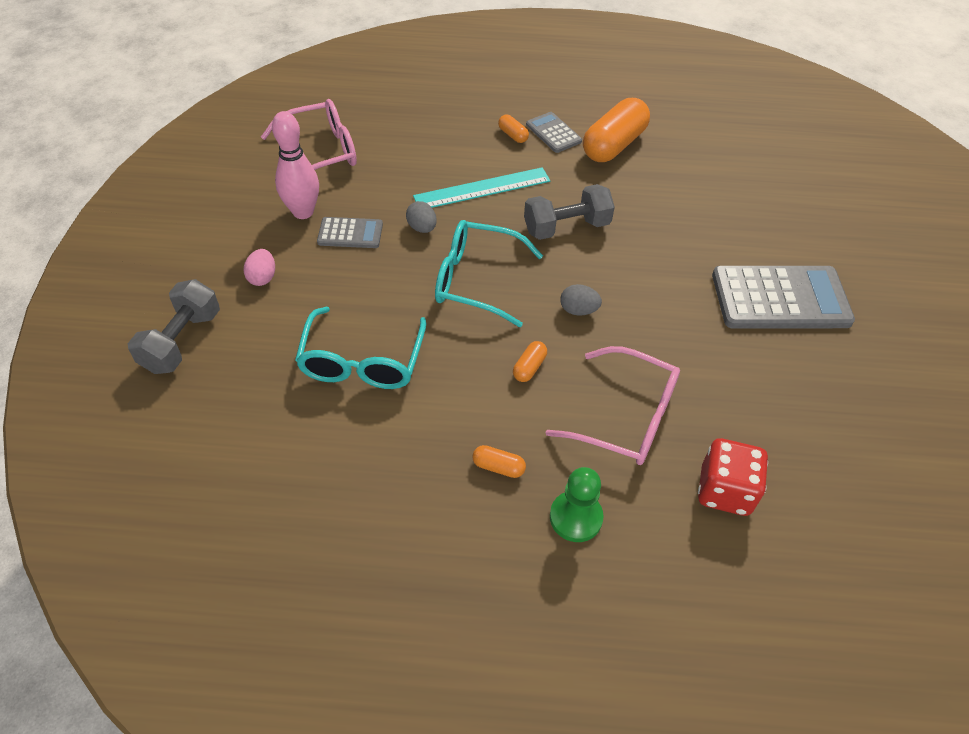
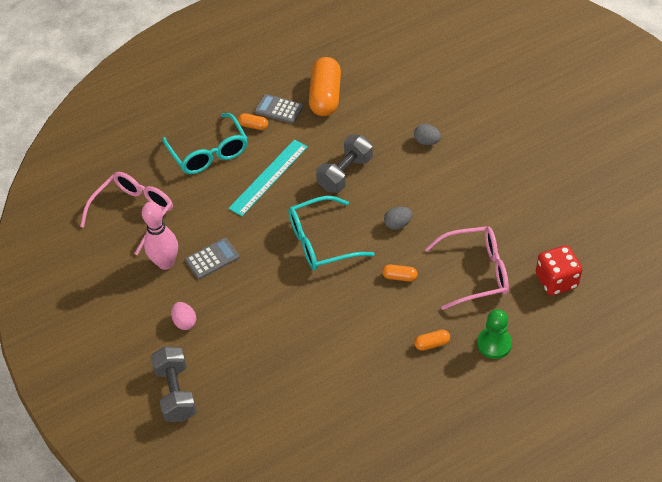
camera: 30 degrees left, 0 degrees up
turquoise glasses [295,307,426,389] -> turquoise glasses moved to [162,113,248,174]
grey egg [406,201,437,233] -> grey egg moved to [414,124,441,145]
orange capsule [513,341,547,382] -> orange capsule turned 75 degrees counterclockwise [382,264,418,282]
grey calculator [712,266,855,329] -> none

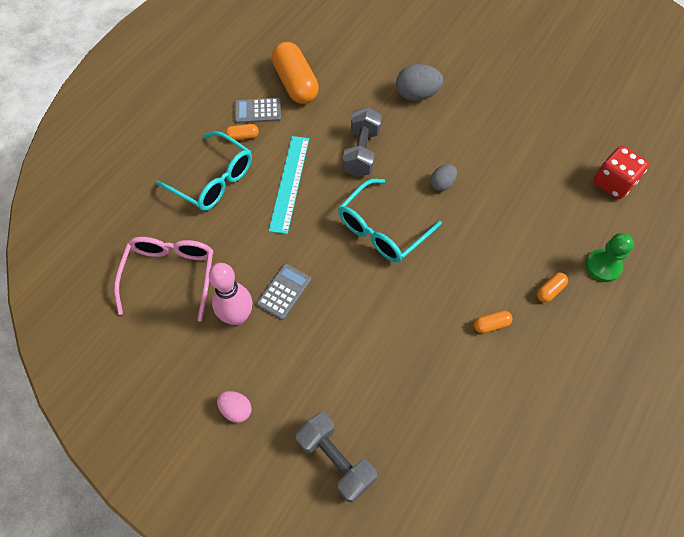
camera: 30 degrees left, 10 degrees up
pink egg [171,302,196,330] -> pink egg moved to [217,391,252,423]
orange capsule [382,264,418,282] -> orange capsule moved to [474,310,512,333]
grey egg [414,124,441,145] -> grey egg [396,64,443,101], size x1.64
pink glasses [425,226,509,310] -> none

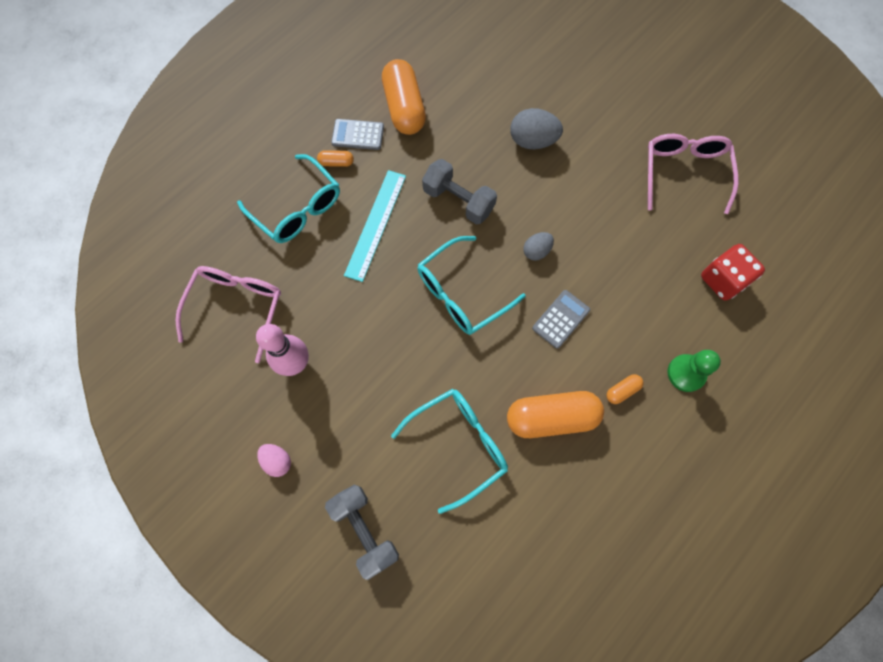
camera: 10 degrees right, 10 degrees up
grey calculator [256,264,311,320] -> grey calculator moved to [532,290,590,349]
grey dumbbell [343,107,382,177] -> grey dumbbell turned 75 degrees counterclockwise [422,159,497,225]
orange capsule [474,310,512,333] -> orange capsule [507,391,604,438], size x2.28
none -> turquoise glasses [391,389,508,514]
none -> pink glasses [648,134,738,214]

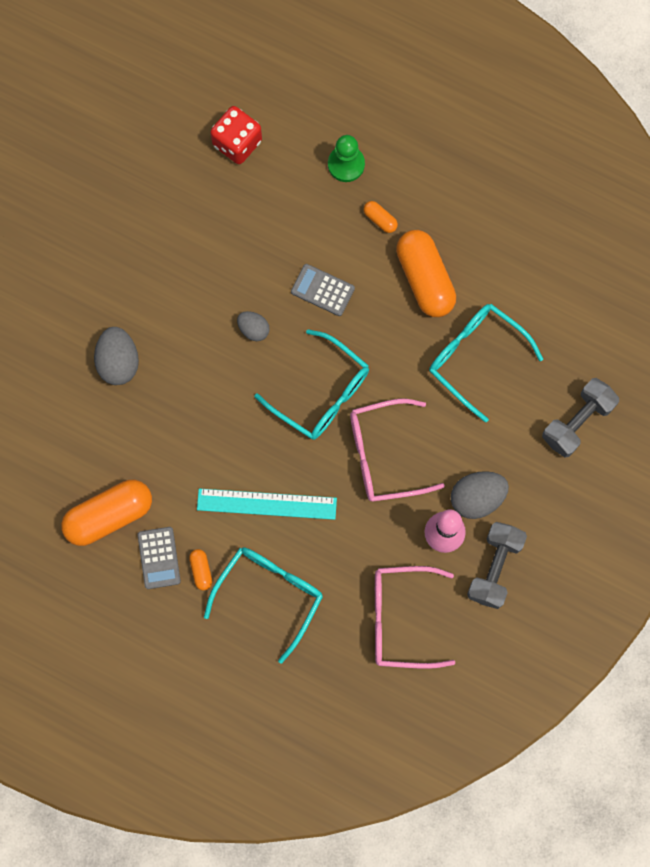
camera: 105 degrees left, 5 degrees up
pink egg [257,444,291,477] -> none
grey dumbbell [422,159,497,225] -> grey dumbbell moved to [467,522,527,609]
pink glasses [648,134,738,214] -> pink glasses moved to [350,399,445,502]
none -> grey egg [451,471,509,519]

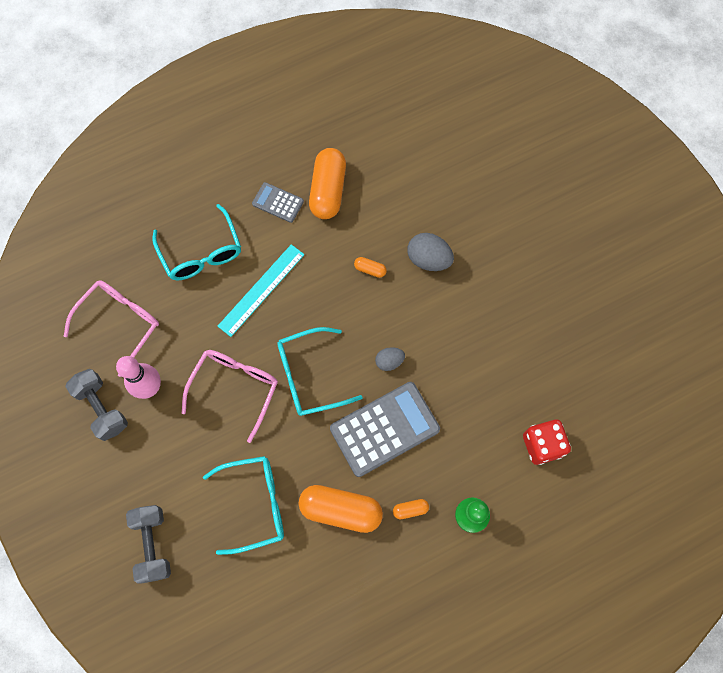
camera: 125 degrees right, 5 degrees down
orange capsule [189,549,212,591] -> orange capsule moved to [354,257,387,278]
grey calculator [291,264,355,316] -> grey calculator [330,382,440,477], size x1.95
grey egg [451,471,509,519] -> none

